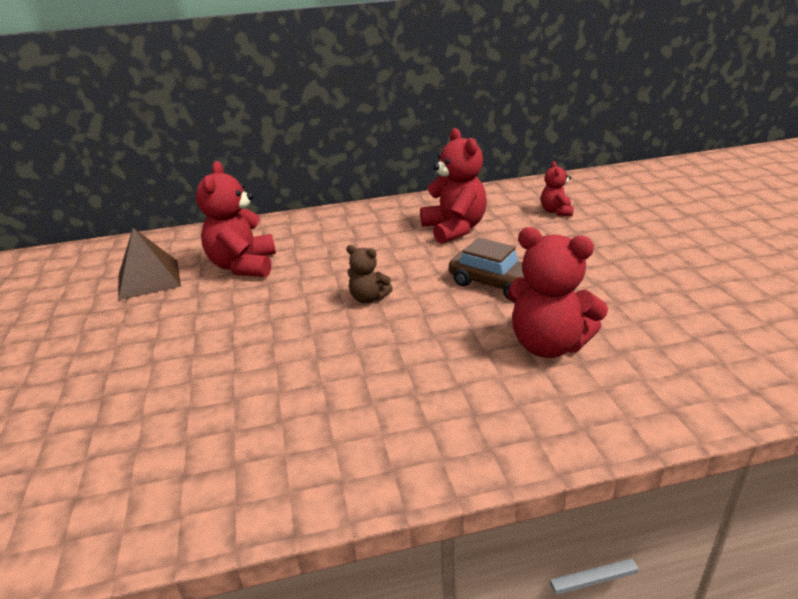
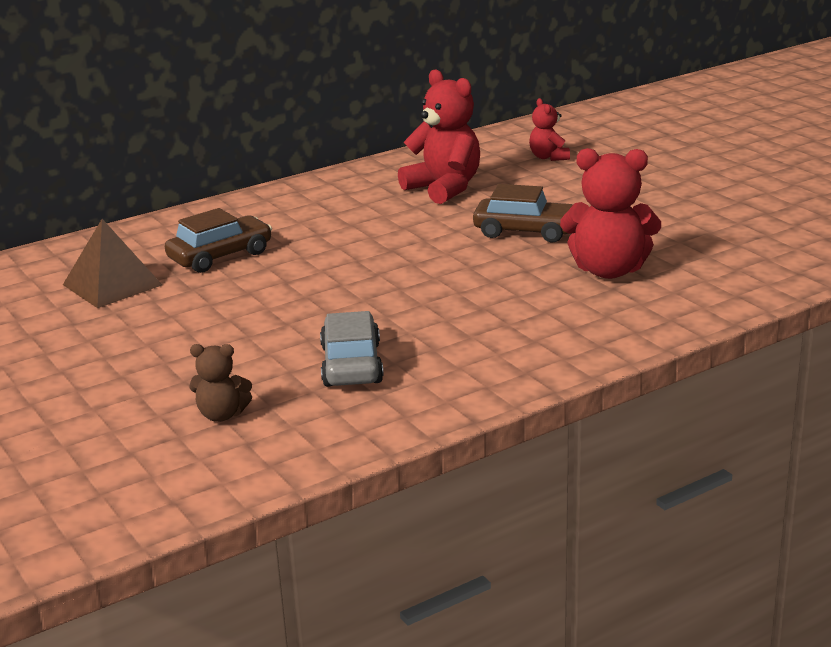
camera: 20 degrees left, 5 degrees down
red teddy bear [196,161,276,277] -> brown car [165,208,272,273]
brown teddy bear [346,245,393,303] -> brown teddy bear moved to [189,344,252,422]
none -> grey car [320,311,384,387]

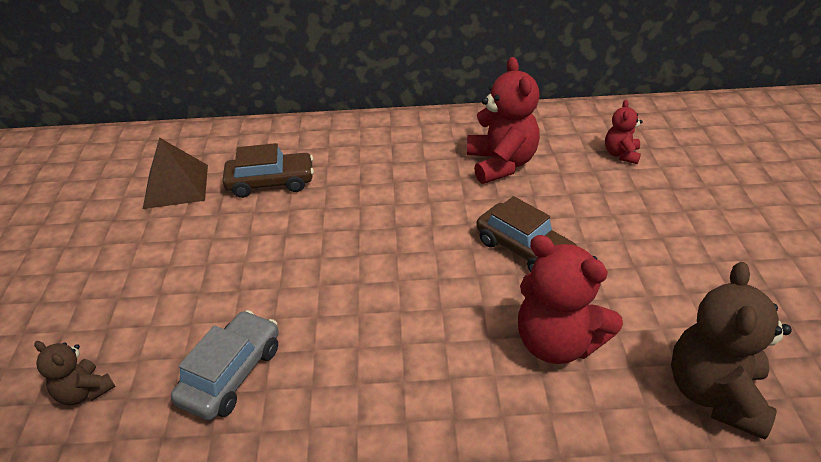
camera: 30 degrees right, 15 degrees up
none -> brown teddy bear [671,262,792,439]

